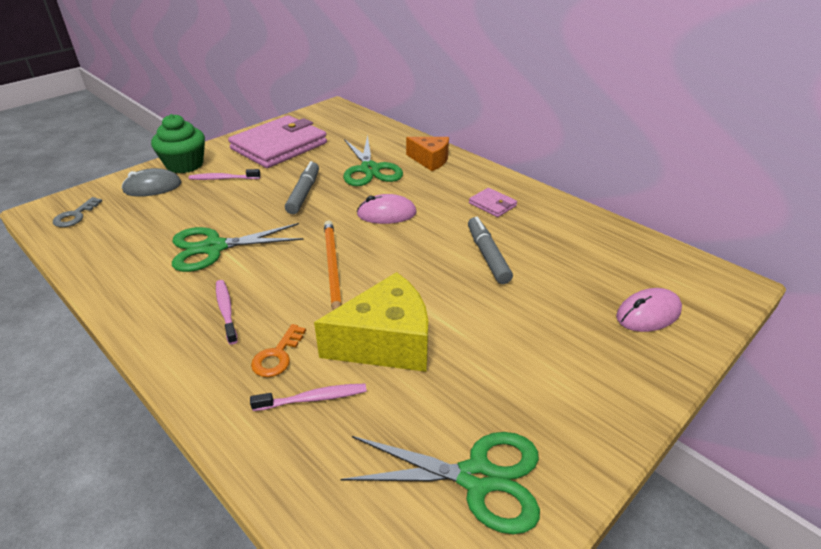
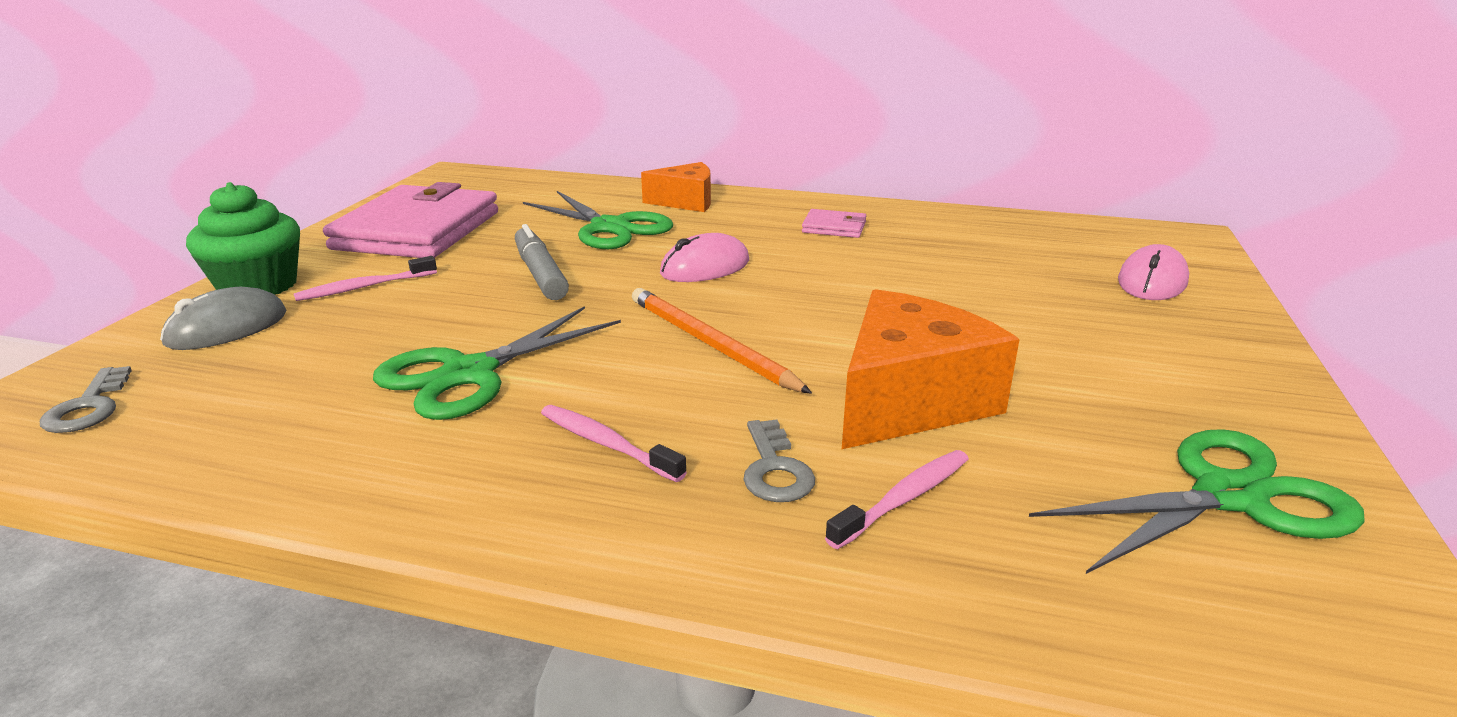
camera: 30 degrees left, 10 degrees down
orange key [251,324,306,377] -> grey key [743,420,815,502]
yellow cheese [314,272,428,372] -> orange cheese [842,289,1020,449]
grey marker [468,217,513,284] -> none

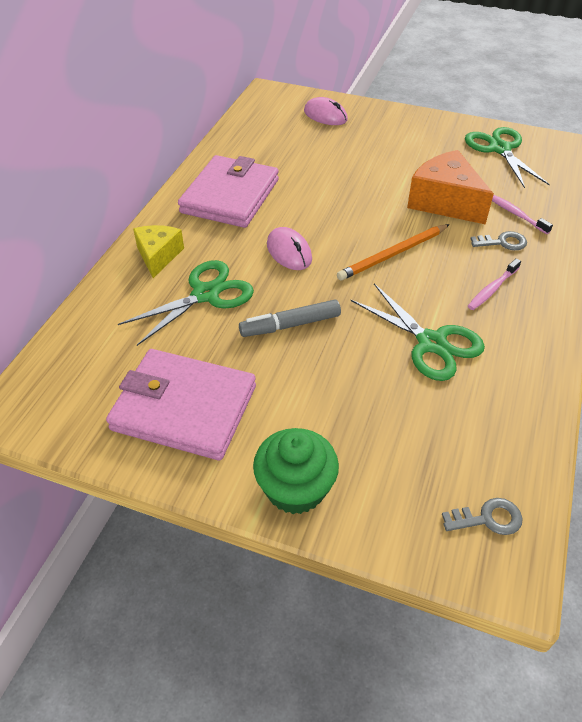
camera: 85 degrees left, 20 degrees up
grey mouse [160,287,286,350] -> none
pink toothbrush [294,256,437,301] -> none
orange cheese [641,162,711,212] -> yellow cheese [133,225,184,278]
pink wallet [802,209,866,238] -> pink wallet [178,155,279,228], size x2.36

